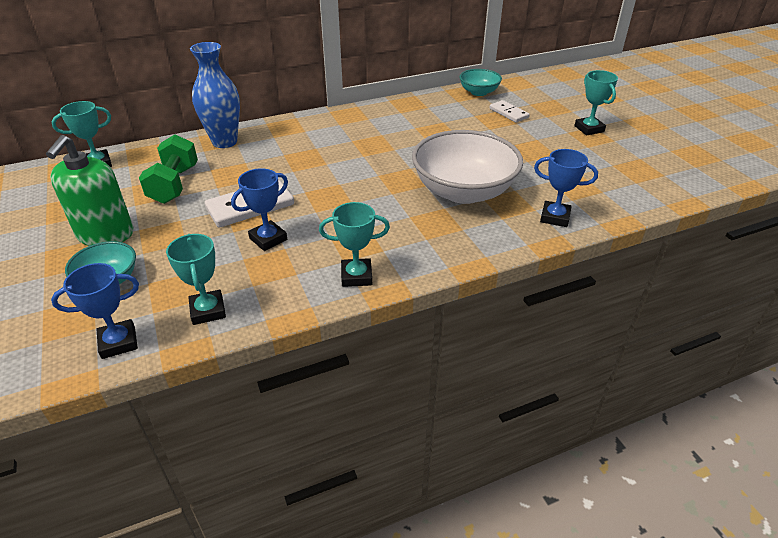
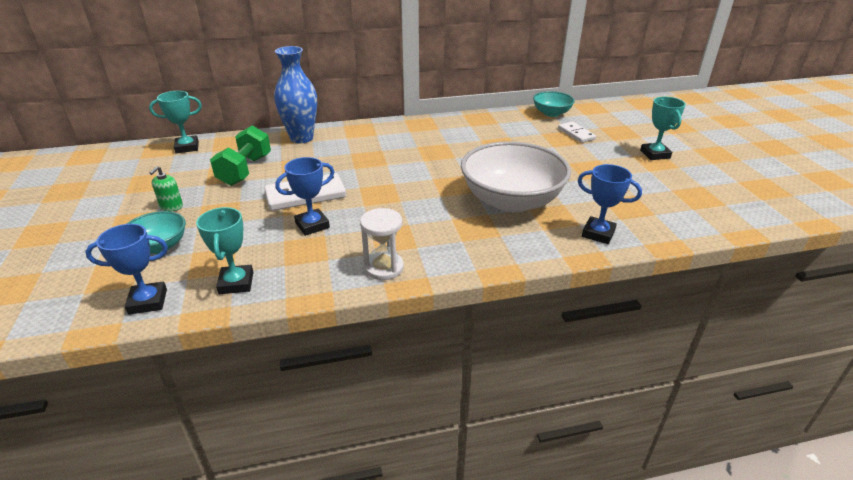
camera: 10 degrees right, 5 degrees down
green soap dispenser [46,135,133,246] -> green soap dispenser [149,166,183,211], size x0.46
turquoise trophy [319,202,390,287] -> white hourglass [360,208,404,280]

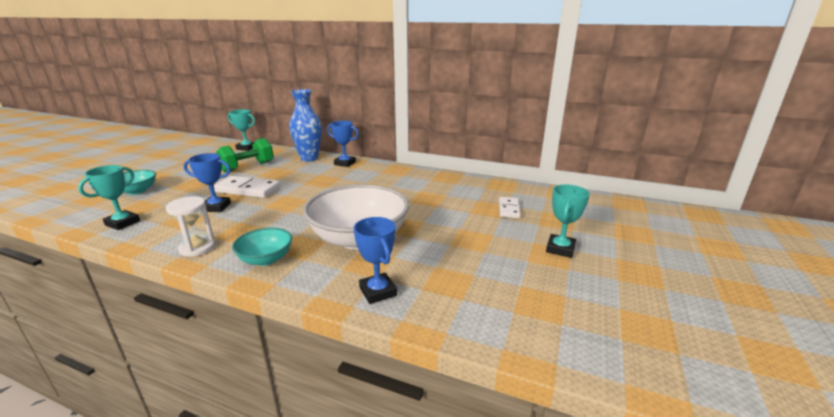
camera: 35 degrees right, 10 degrees down
blue trophy [85,224,168,315] -> blue trophy moved to [327,121,359,167]
green soap dispenser [149,166,183,211] -> none
turquoise bowl [533,91,575,117] -> turquoise bowl moved to [232,228,292,266]

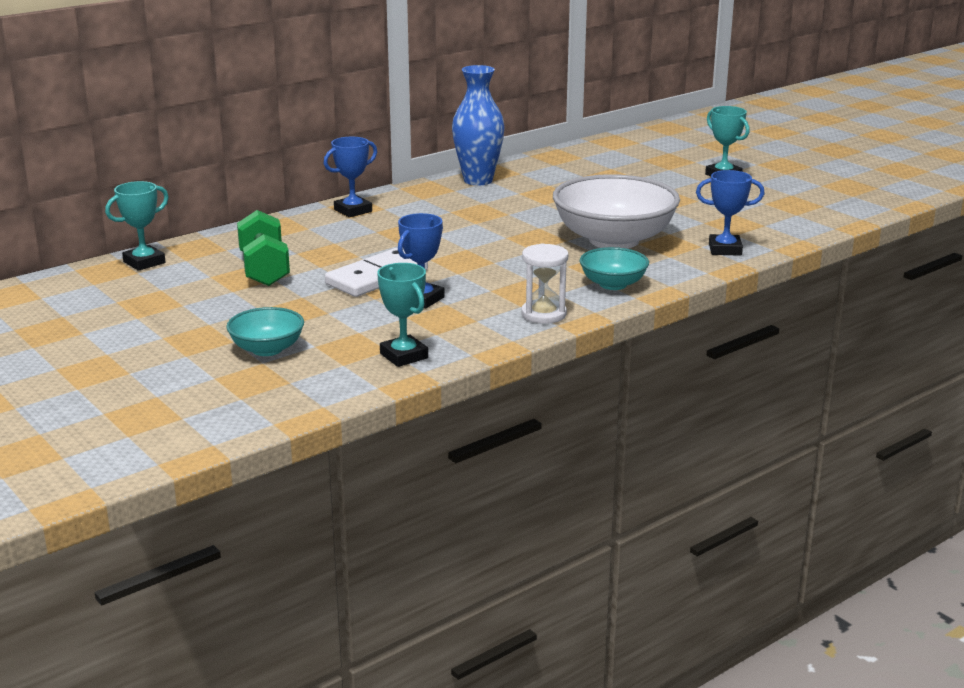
camera: 60 degrees left, 0 degrees up
blue vase [289,89,322,162] -> blue vase moved to [452,65,505,185]
white domino [499,197,520,218] -> none

